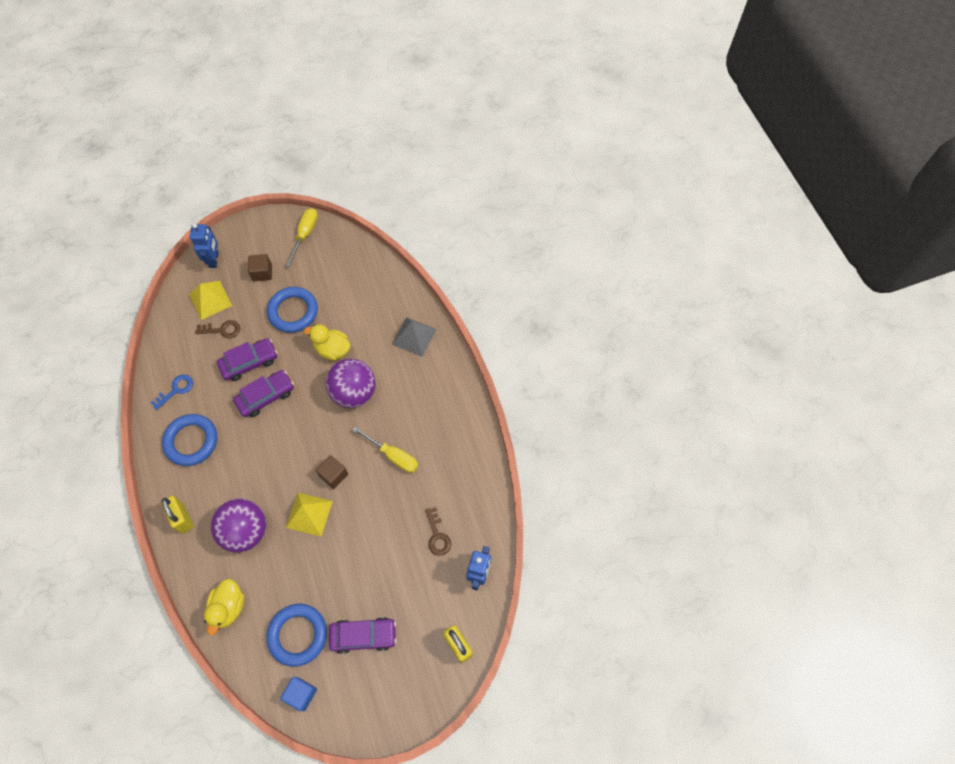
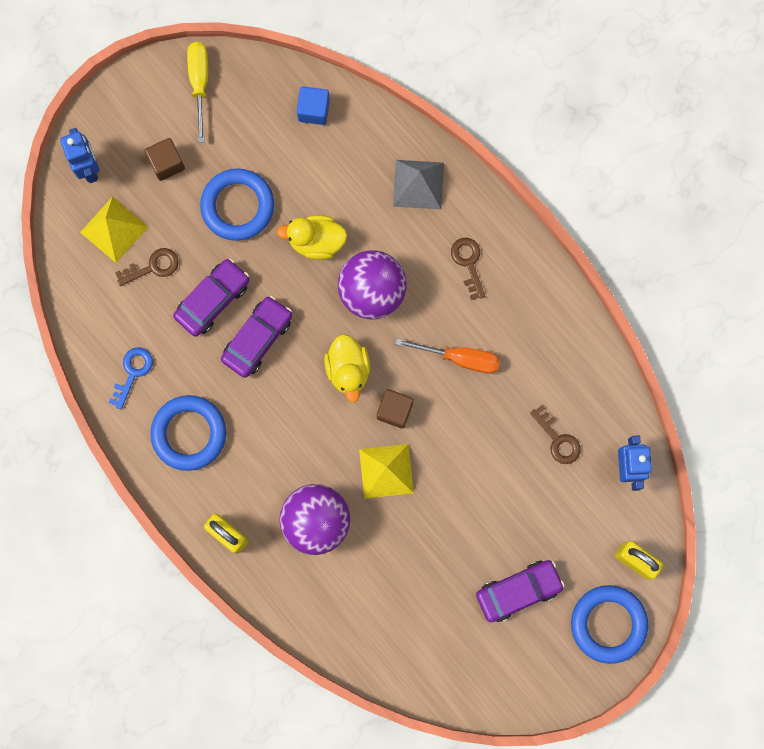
camera: 20 degrees left, 15 degrees up
yellow duck [204,579,245,635] -> yellow duck moved to [324,334,370,403]
blue ring [266,604,327,667] -> blue ring moved to [571,585,648,664]
blue cube [280,677,317,711] -> blue cube moved to [297,86,330,125]
yellow screwdriver [352,427,418,473] -> orange screwdriver [395,338,500,374]
none -> brown key [451,237,485,300]

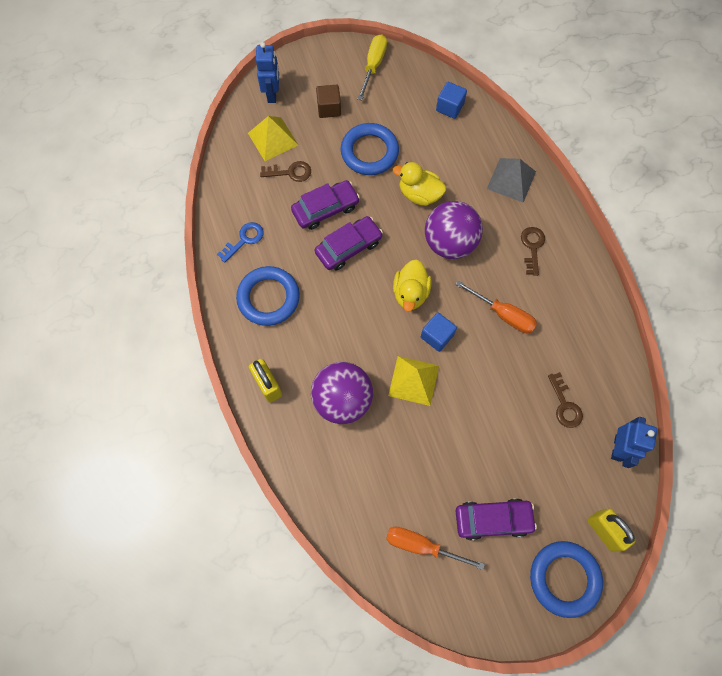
camera: 20 degrees right, 10 degrees down
brown cube [377,389,414,429] -> blue cube [421,312,457,352]
none -> orange screwdriver [386,527,485,570]

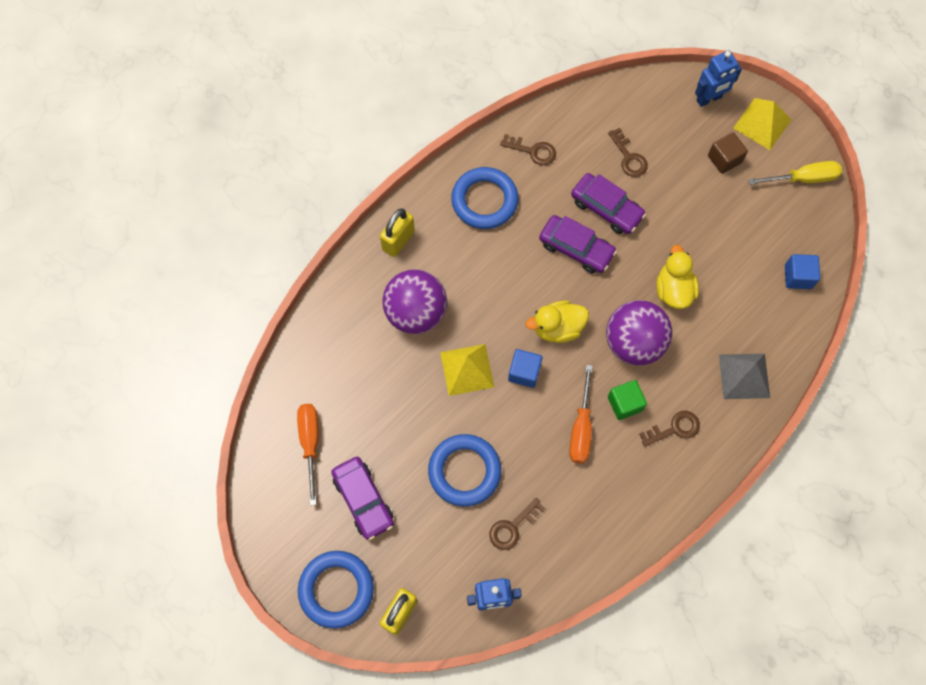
camera: 65 degrees right, 0 degrees up
blue key [217,222,264,263] -> brown key [500,134,556,165]
yellow pyramid [248,116,298,161] -> yellow pyramid moved to [733,98,792,150]
blue ring [341,123,399,175] -> blue ring moved to [428,434,501,506]
none -> green cube [608,380,647,420]

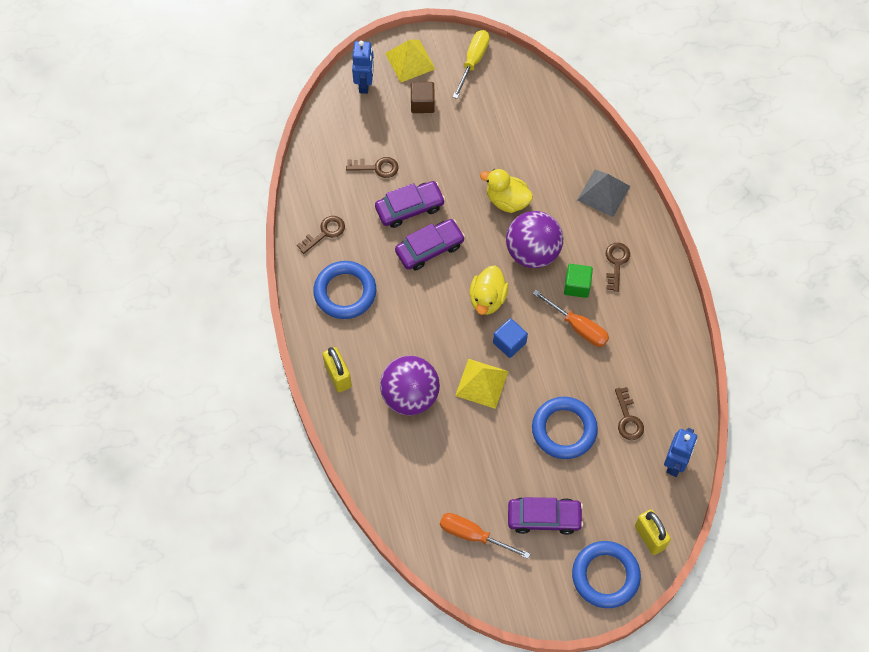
camera: 60 degrees left, 5 degrees down
blue cube [785,254,820,289] -> none

